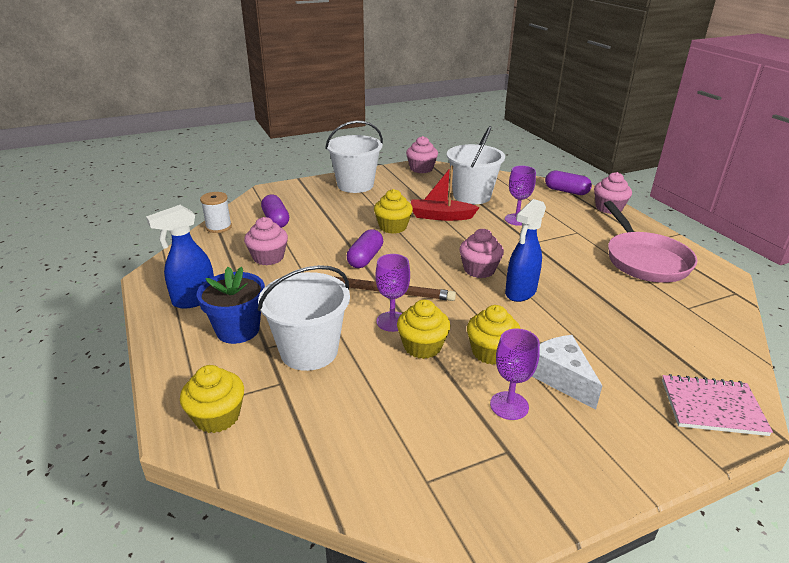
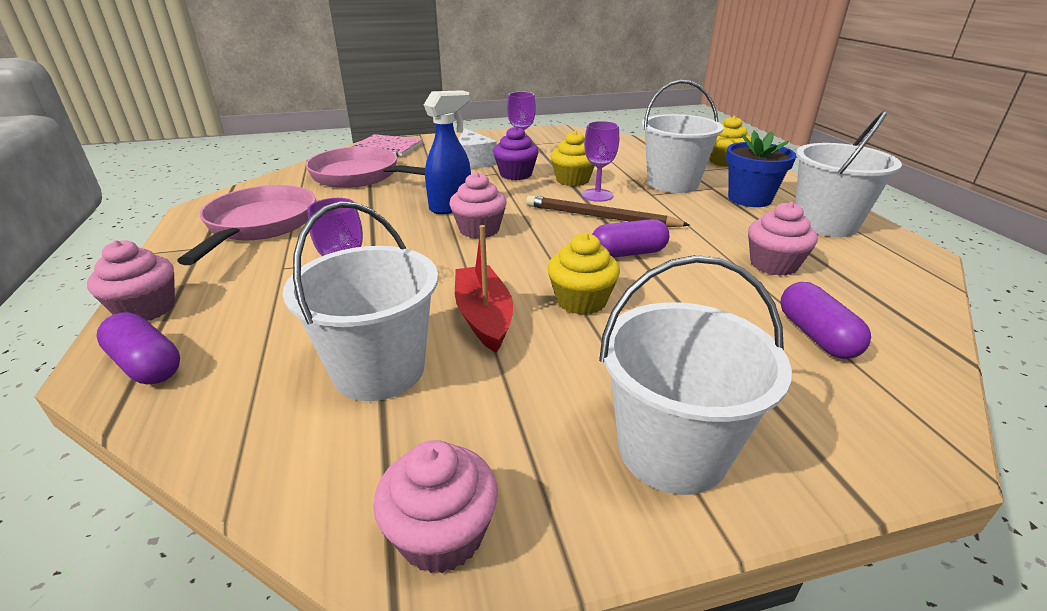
camera: 170 degrees left, 0 degrees up
blue spray bottle [146,205,214,308] -> white bucket [795,111,902,237]
white spool [200,192,232,233] -> none
purple capsule [347,229,383,268] -> purple capsule turned 45 degrees clockwise [592,219,669,258]
red boat [411,165,480,221] -> red boat turned 120 degrees counterclockwise [455,225,513,353]
yellow cupcake [467,305,521,365] -> purple cupcake [493,126,539,180]
none -> pink pan [305,146,425,188]

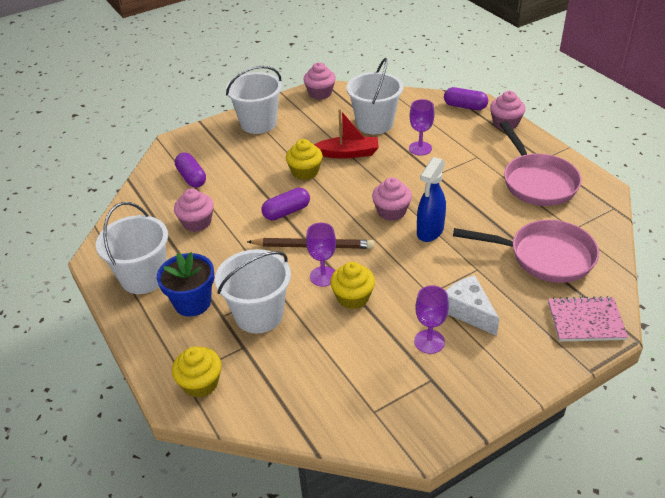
camera: 165 degrees right, 10 degrees up
red boat [455,225,513,353] -> red boat turned 60 degrees counterclockwise [314,109,379,159]
purple cupcake [493,126,539,180] -> none

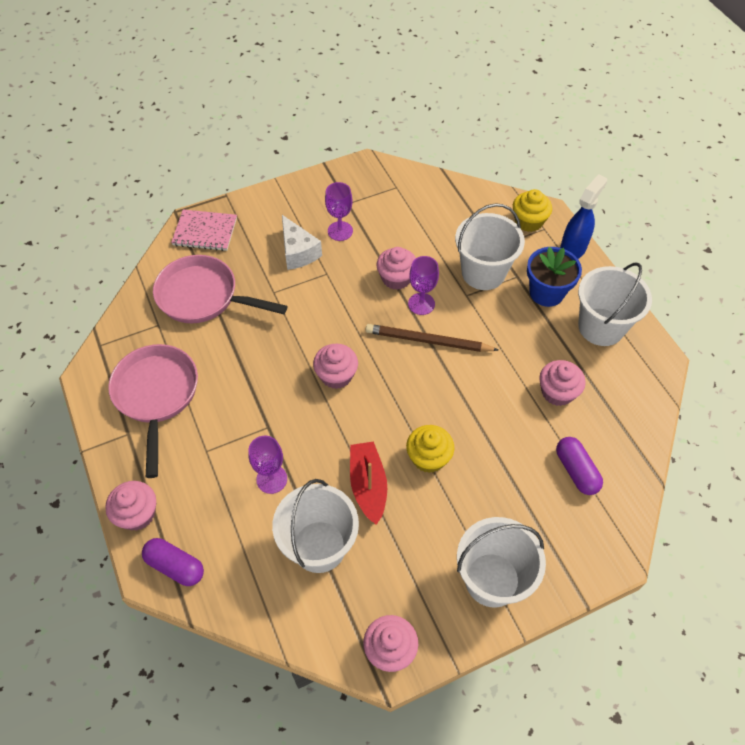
camera: 175 degrees left, 15 degrees up
purple capsule [262,188,310,220] -> none
red boat [314,109,379,159] -> red boat turned 75 degrees clockwise [350,441,387,525]
yellow cupcake [330,262,375,309] -> pink cupcake [376,247,416,290]
blue spray bottle [417,157,446,242] -> blue spray bottle moved to [560,174,607,259]

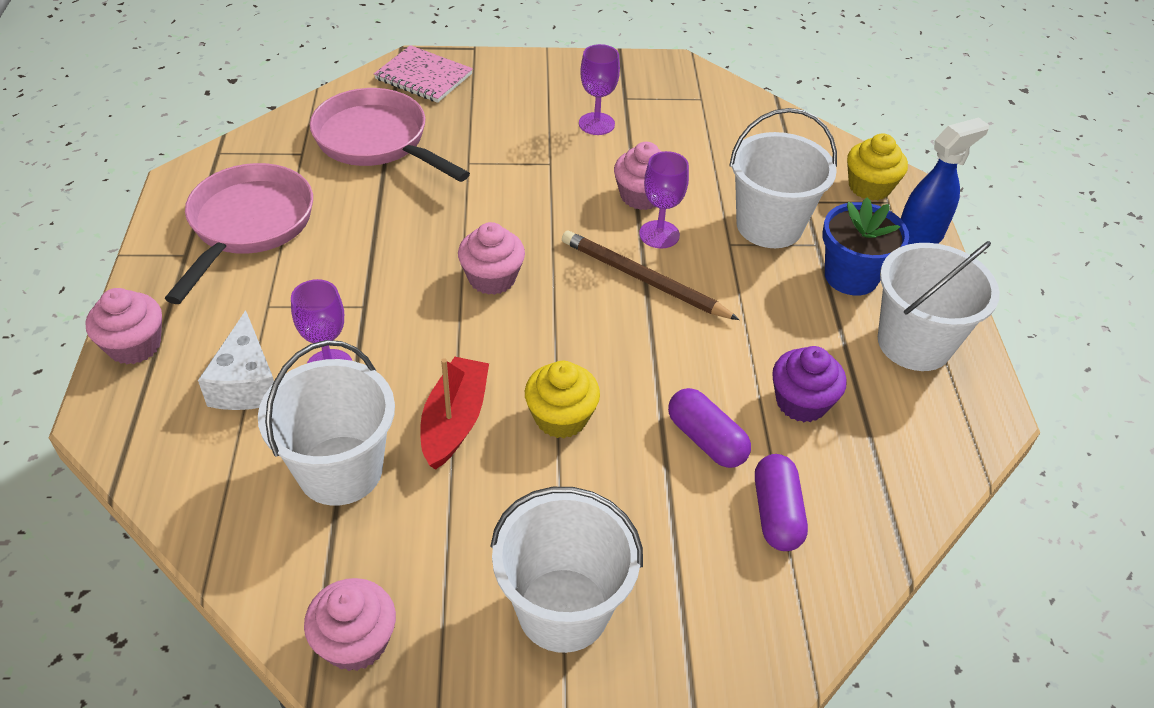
camera: 20 degrees right, 10 degrees down
purple capsule [142,538,204,586] -> purple capsule moved to [668,388,751,468]
white cheese [282,215,322,270] -> white cheese moved to [198,310,274,410]
pink cupcake [539,360,586,406] -> purple cupcake [772,346,847,422]

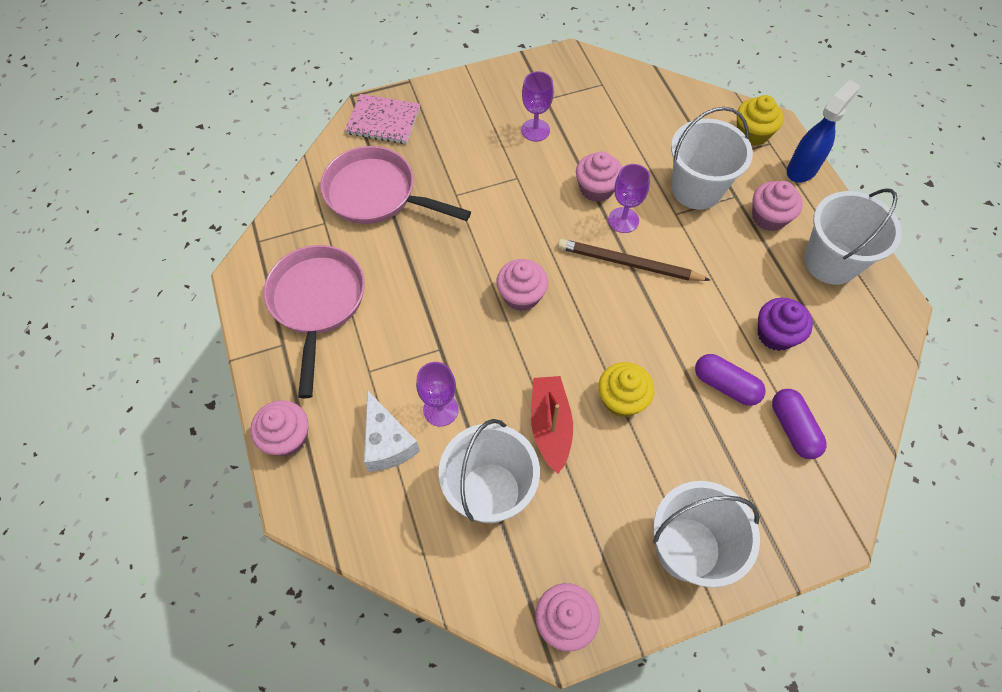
camera: 15 degrees left, 15 degrees up
blue flower pot [823,197,909,296] -> pink cupcake [752,181,803,231]

